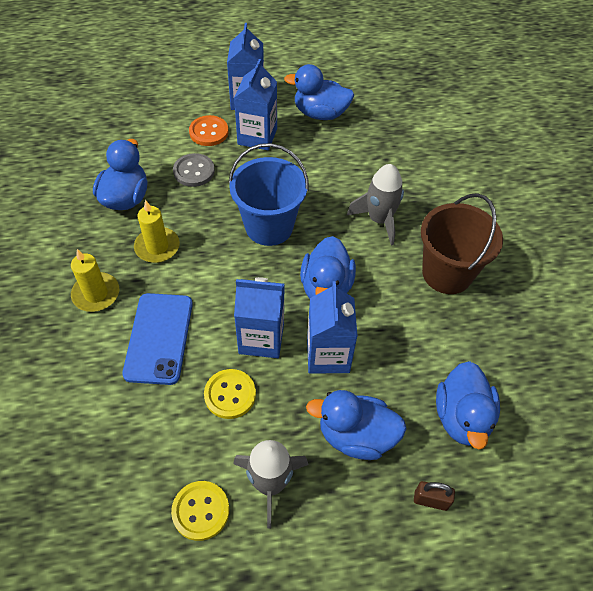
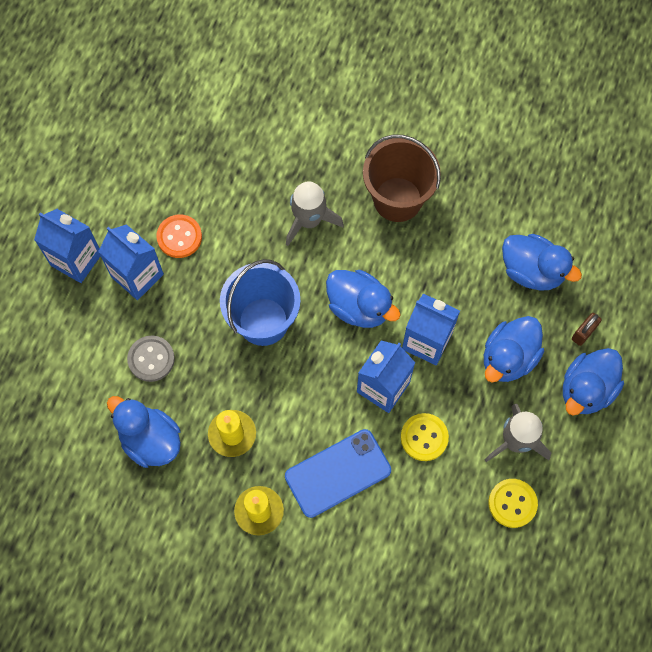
camera: 60 degrees left, 15 degrees up
blue phone [122,293,193,385] -> blue phone turned 60 degrees counterclockwise [285,429,391,518]
orange button [189,115,228,146] -> orange button moved to [156,215,202,258]
blue duck [284,64,354,120] -> blue duck moved to [563,348,624,416]

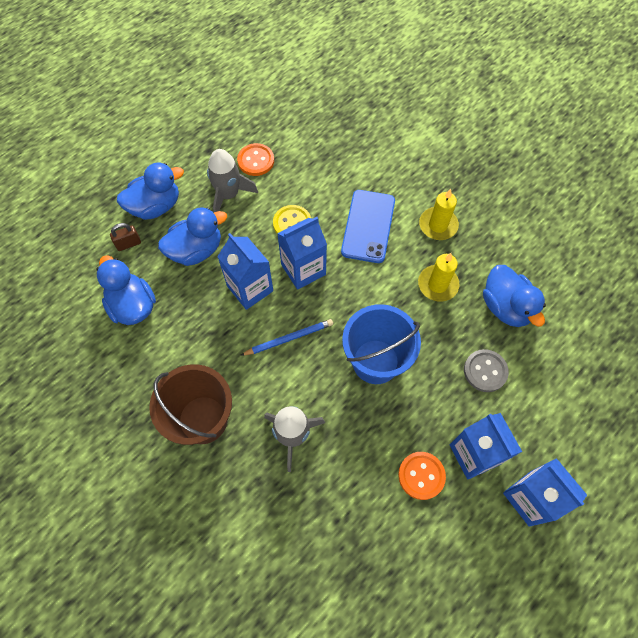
camera: 155 degrees left, 5 degrees down
blue phone [285,429,391,518] -> blue phone turned 75 degrees counterclockwise [341,190,395,263]
blue duck [326,270,401,328] -> blue pencil [240,319,333,356]
yellow button [488,479,538,528] -> orange button [237,143,274,176]

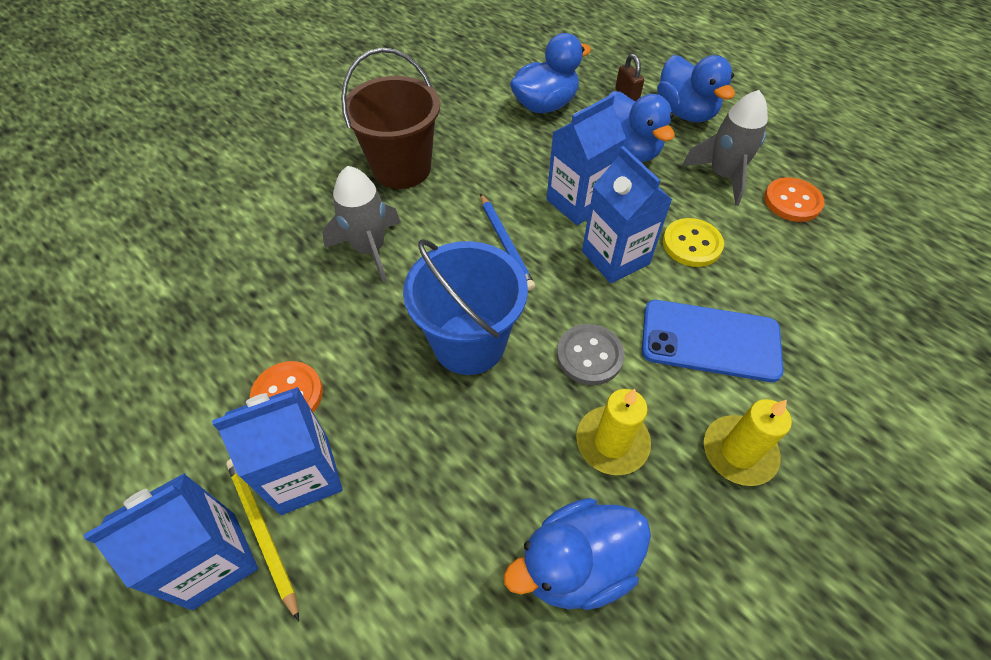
camera: 90 degrees right, 10 degrees down
grey button [464,349,509,392] -> grey button moved to [557,324,624,385]
none -> yellow pencil [226,459,299,621]

